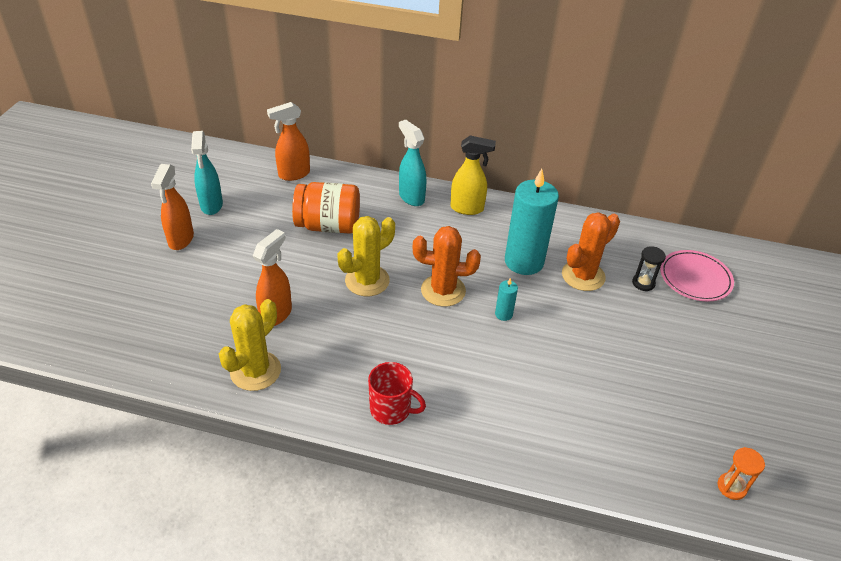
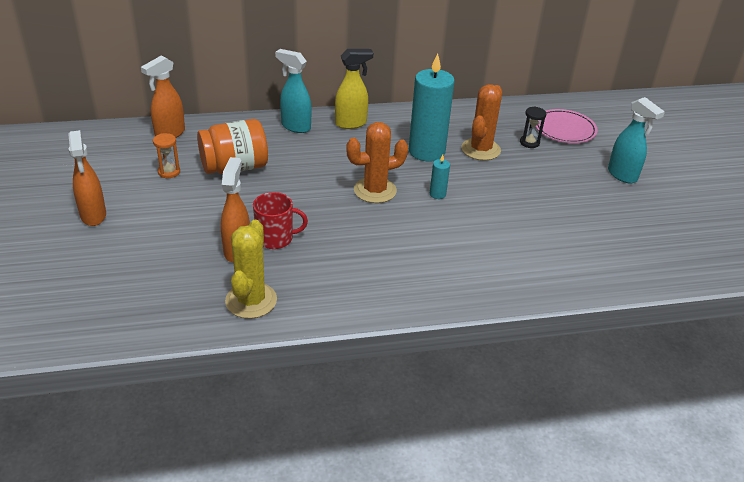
camera: 25 degrees left, 5 degrees down
turquoise spray bottle [191,131,223,215] -> turquoise spray bottle moved to [608,97,665,184]
yellow cactus [338,216,395,296] -> none
red mug [368,362,426,425] -> red mug moved to [253,192,308,249]
orange hourglass [718,447,765,500] -> orange hourglass moved to [153,133,180,178]

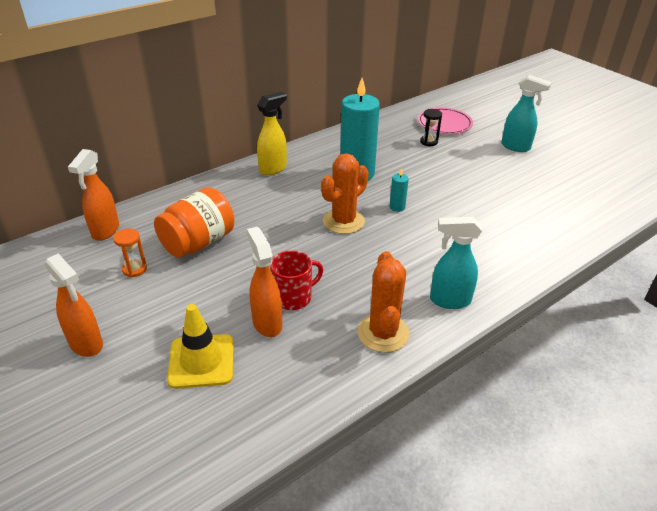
camera: 25 degrees left, 0 degrees up
yellow cactus [225,220,277,319] -> none
turquoise spray bottle [275,49,312,133] -> turquoise spray bottle moved to [430,217,482,309]
orange cactus [461,84,502,160] -> orange cactus moved to [358,251,410,353]
none -> yellow traffic cone [167,304,234,389]

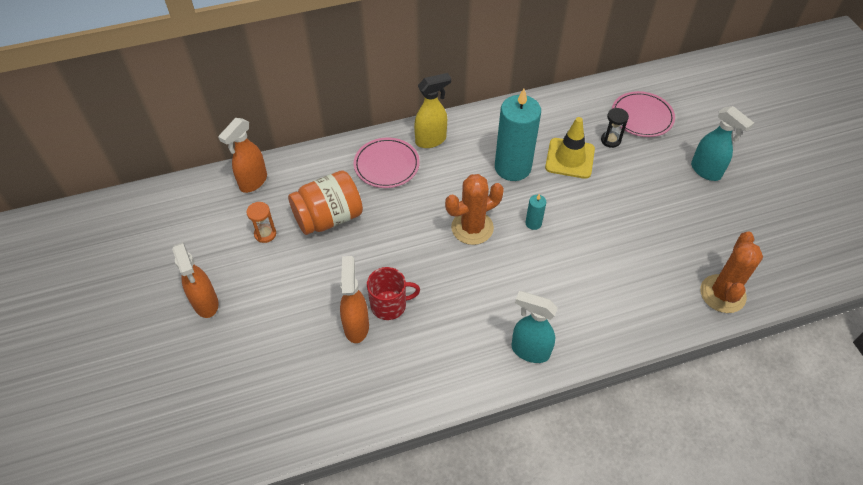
camera: 20 degrees right, 15 degrees up
yellow traffic cone [167,304,234,389] -> yellow traffic cone moved to [545,117,595,179]
orange cactus [358,251,410,353] -> orange cactus moved to [700,231,763,313]
none -> pink plate [354,138,420,188]

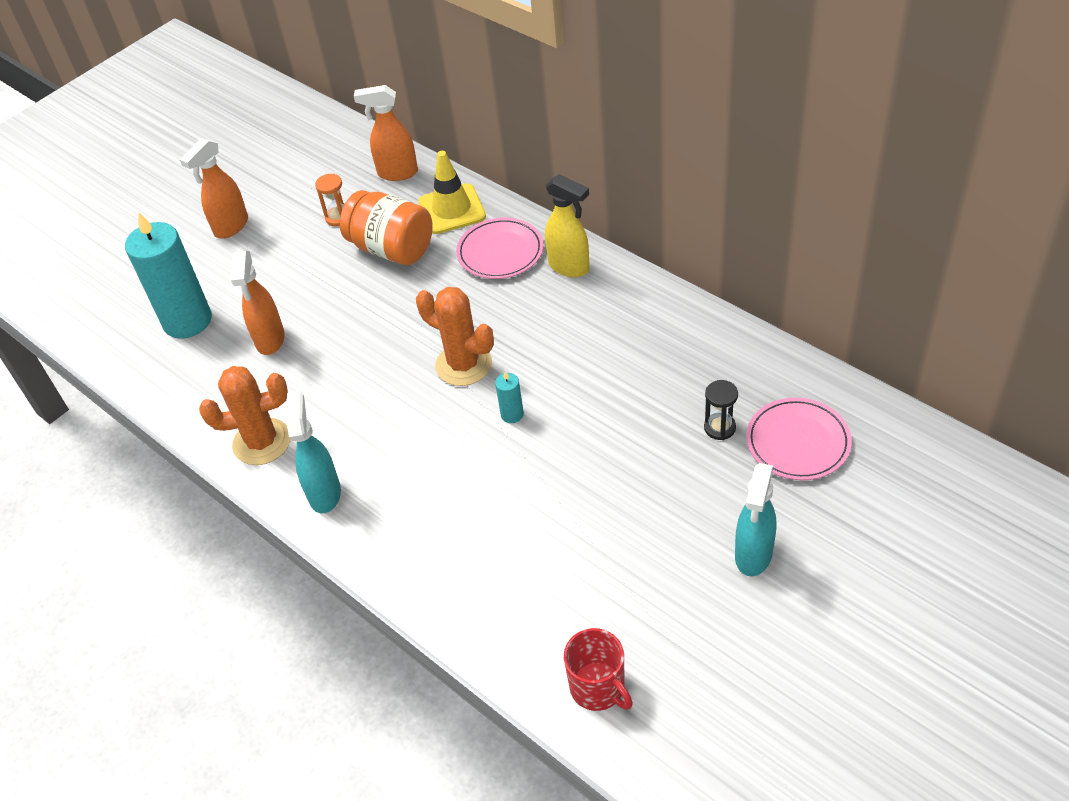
camera: 65 degrees right, 5 degrees down
orange spray bottle [340,256,369,343] -> orange spray bottle turned 120 degrees clockwise [231,251,285,355]
red mug [367,267,420,320] -> red mug moved to [564,628,633,711]
turquoise candle [495,89,541,181] -> turquoise candle moved to [125,212,212,339]
yellow traffic cone [545,117,595,179] -> yellow traffic cone moved to [418,151,486,234]
orange cactus [700,231,763,313] -> orange cactus moved to [199,366,291,465]

